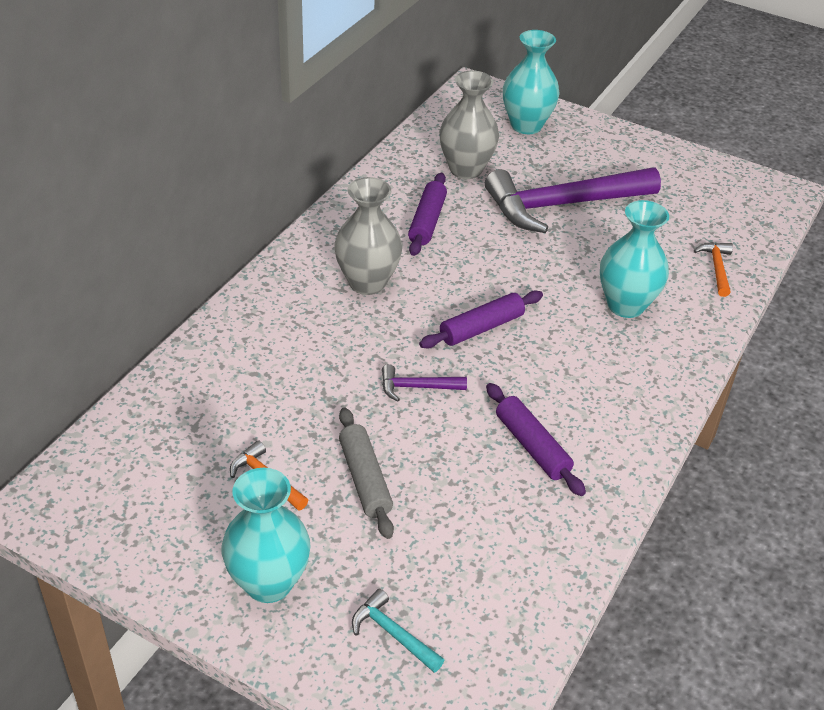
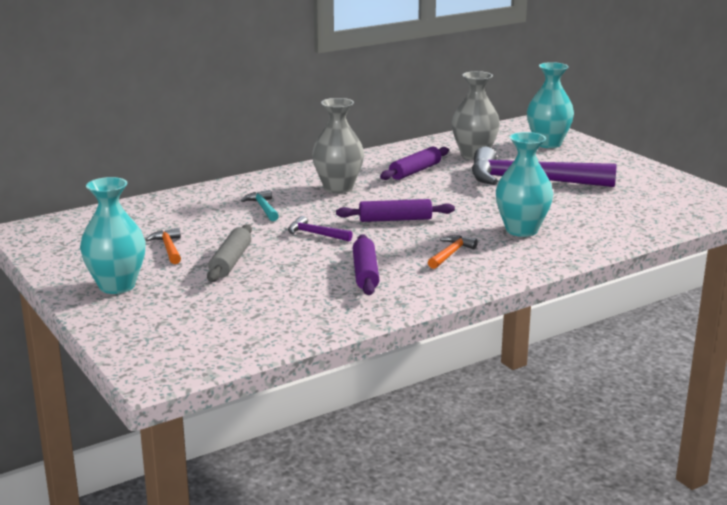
camera: 30 degrees right, 20 degrees down
turquoise hammer [352,589,444,673] -> turquoise hammer moved to [241,190,279,221]
orange hammer [694,242,733,297] -> orange hammer moved to [428,235,478,269]

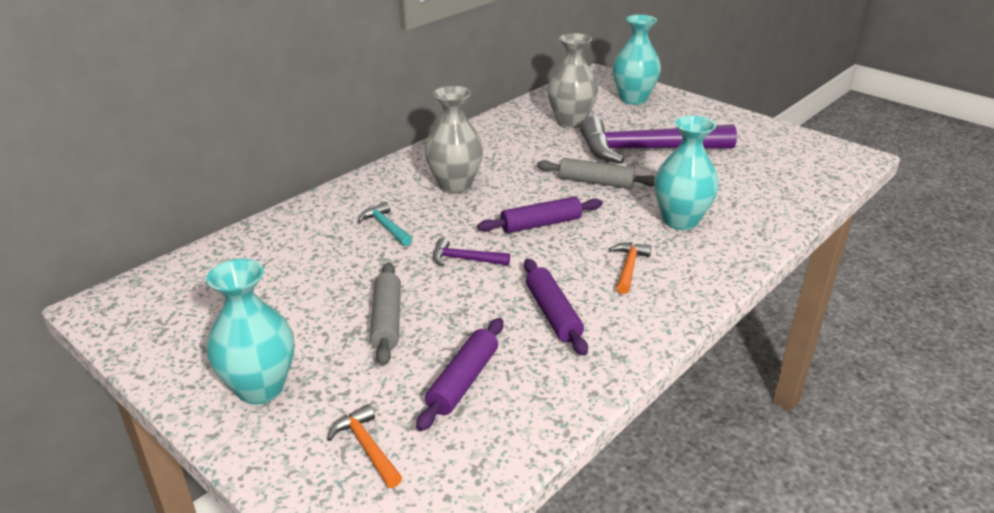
camera: 15 degrees left, 10 degrees up
orange hammer [145,228,181,264] -> orange hammer moved to [327,404,402,488]
purple rolling pin [380,147,449,180] -> purple rolling pin moved to [416,318,503,431]
none -> grey rolling pin [537,158,655,189]

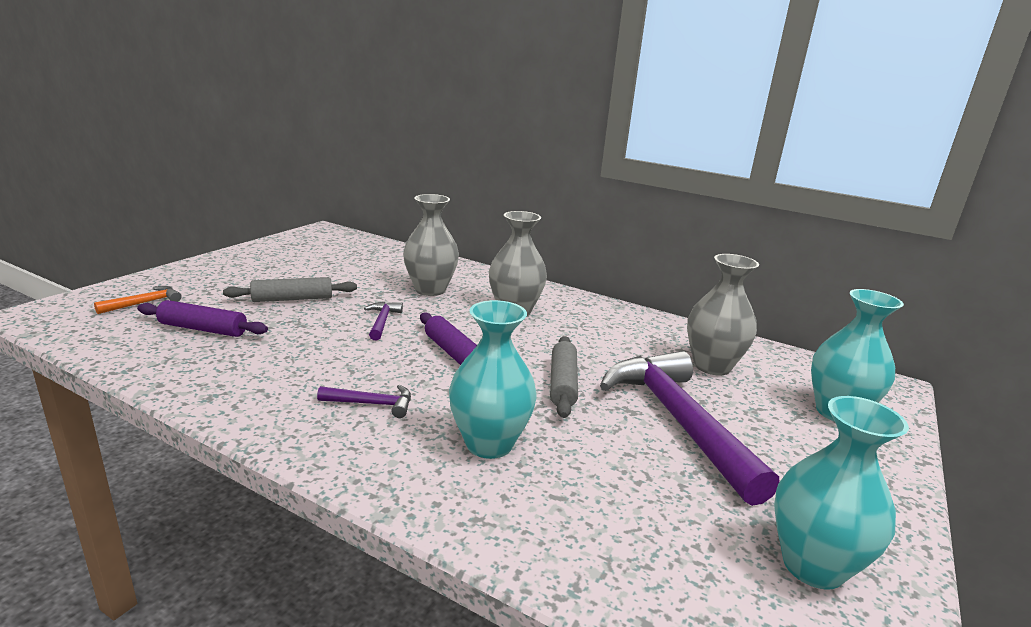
camera: 75 degrees right, 10 degrees down
turquoise vase [206,259,294,404] -> turquoise vase moved to [774,396,909,590]
turquoise hammer [358,202,412,246] -> grey vase [403,194,459,296]
purple rolling pin [524,259,588,356] -> none
orange hammer [609,243,651,294] -> purple hammer [317,385,411,418]

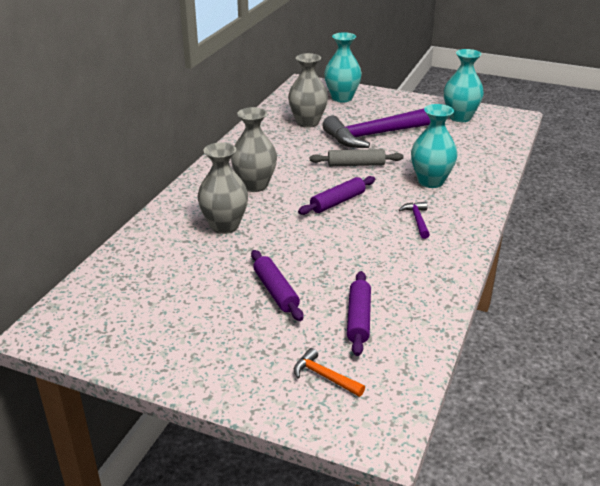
camera: 95 degrees left, 10 degrees up
grey rolling pin [223,277,357,302] -> purple rolling pin [251,250,303,321]
purple hammer [364,302,403,340] -> none

